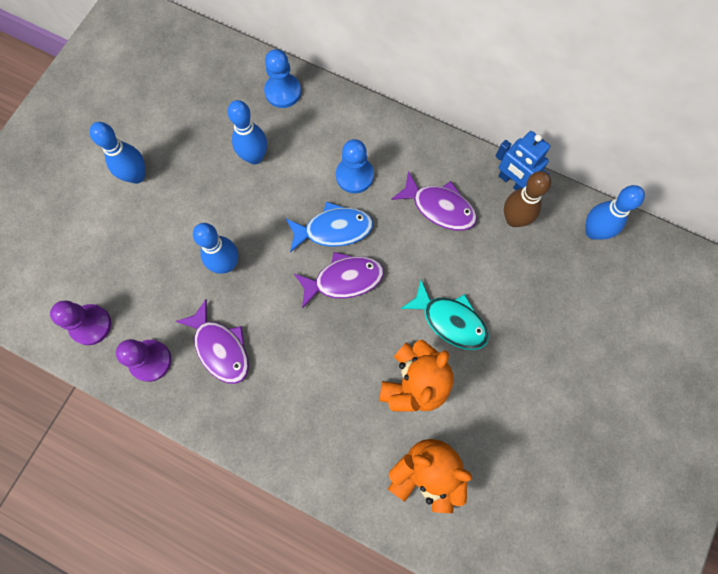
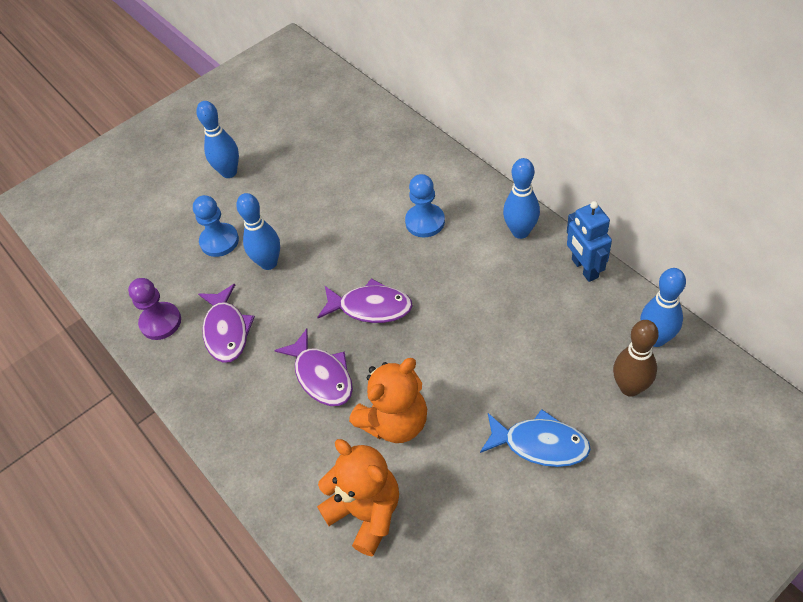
camera: 30 degrees right, 20 degrees down
purple pawn [50,301,111,345] -> none
blue bowling pin [227,100,267,164] -> blue bowling pin moved to [503,158,540,239]
blue pawn [264,49,301,108] -> blue pawn moved to [193,195,239,257]
blue fish [285,202,373,252] -> blue fish moved to [480,409,591,467]
purple fish [391,171,477,231] -> purple fish moved to [274,328,353,406]
turquoise fish [400,280,489,350] -> none
brown bowling pin [504,171,551,227] -> brown bowling pin moved to [613,320,659,397]

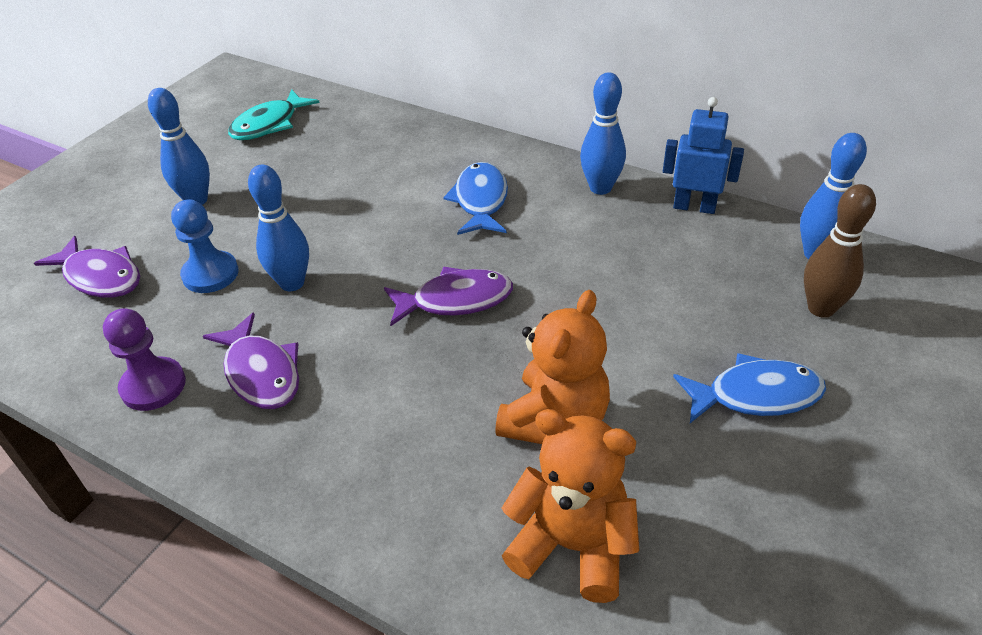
camera: 25 degrees left, 10 degrees down
purple fish [274,328,353,406] -> purple fish moved to [34,236,140,298]
blue pawn [405,174,445,238] -> blue fish [443,162,508,235]
blue robot [567,201,612,282] -> blue robot turned 150 degrees clockwise [663,97,744,214]
none -> turquoise fish [228,89,320,140]

